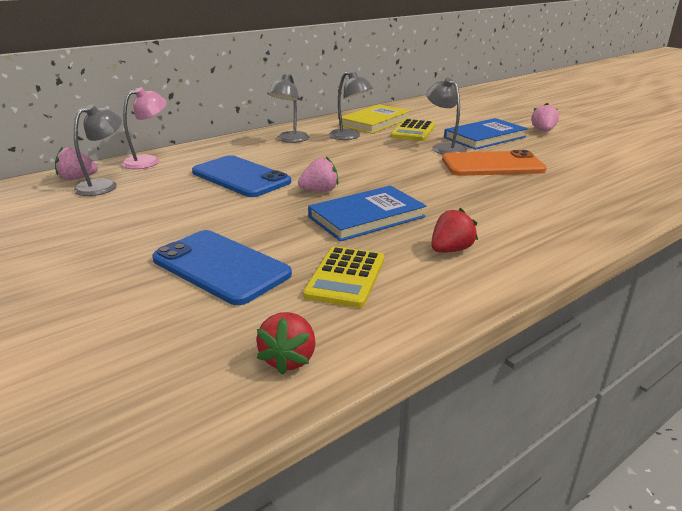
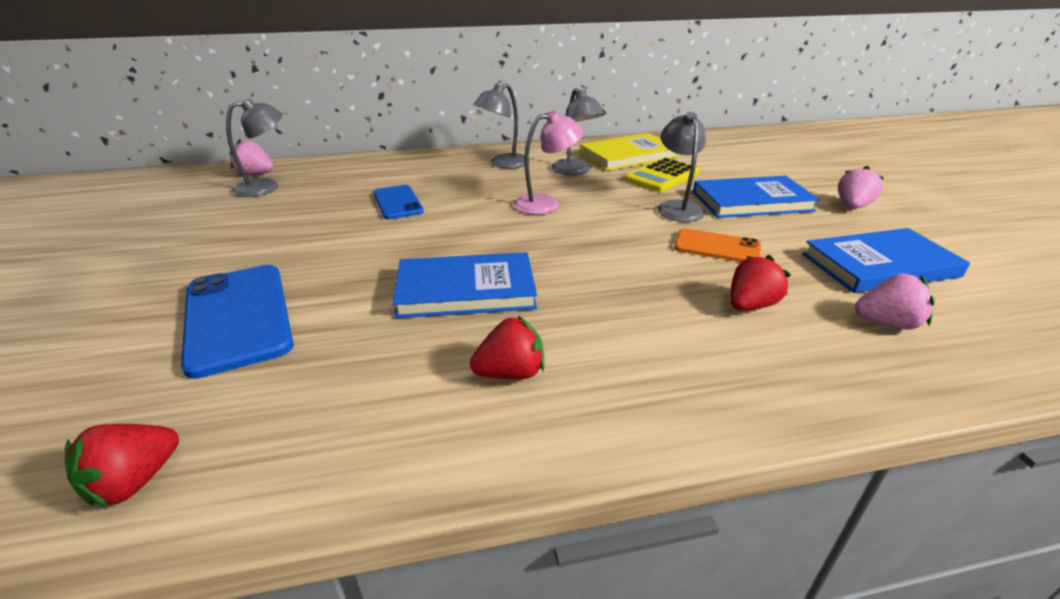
camera: 25 degrees right, 5 degrees up
pink lamp [122,87,167,169] -> pink lamp moved to [514,111,584,215]
blue phone [192,155,291,197] -> blue phone [373,185,424,219], size x0.60
pink strawberry [298,156,339,192] -> pink strawberry moved to [855,273,935,330]
yellow calculator [303,246,384,308] -> none
orange phone [442,150,547,176] -> orange phone [674,228,761,262], size x0.60
none -> red strawberry [730,255,791,311]
none -> blue book [802,228,970,293]

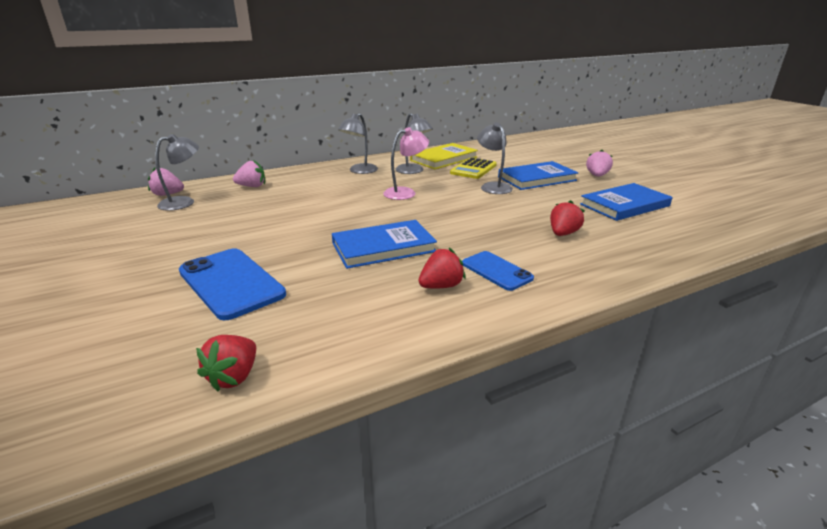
camera: 15 degrees left, 5 degrees down
blue phone [373,185,424,219] -> blue phone moved to [462,251,534,291]
orange phone [674,228,761,262] -> none
pink strawberry [855,273,935,330] -> pink strawberry moved to [233,160,265,187]

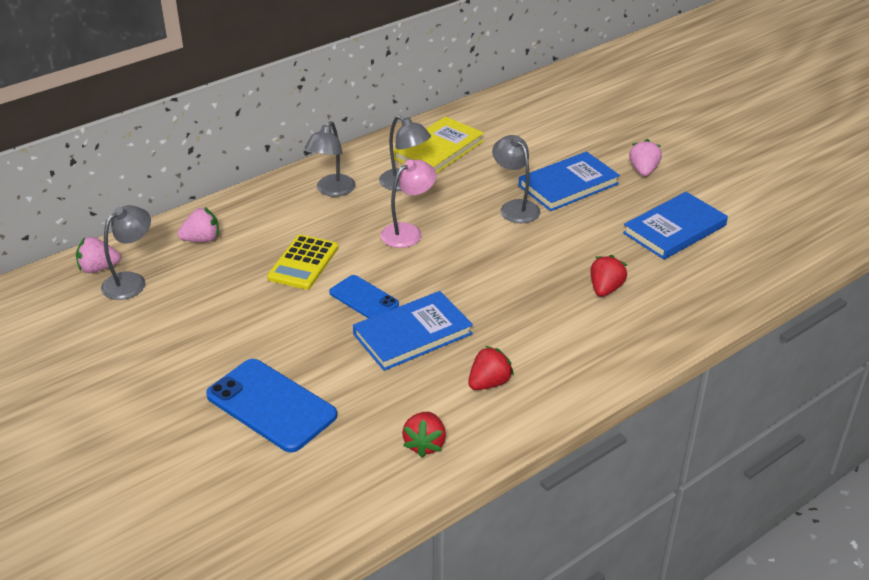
camera: 10 degrees left, 10 degrees up
red strawberry [196,335,256,392] -> red strawberry moved to [402,412,446,458]
yellow calculator [450,158,497,179] -> yellow calculator moved to [267,234,338,290]
blue phone [462,251,534,291] -> blue phone moved to [329,275,399,319]

